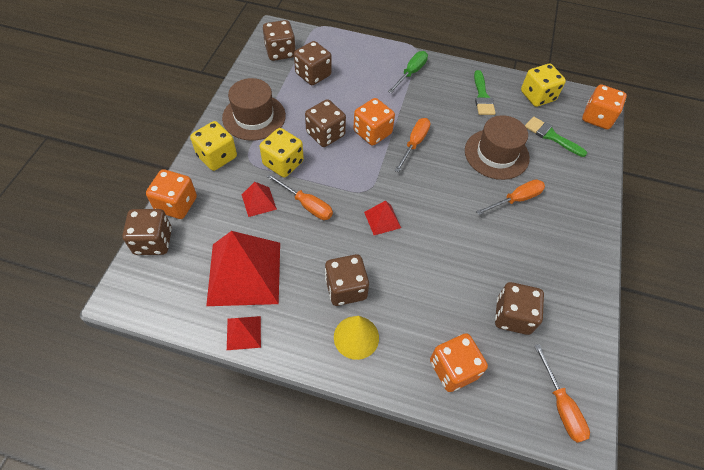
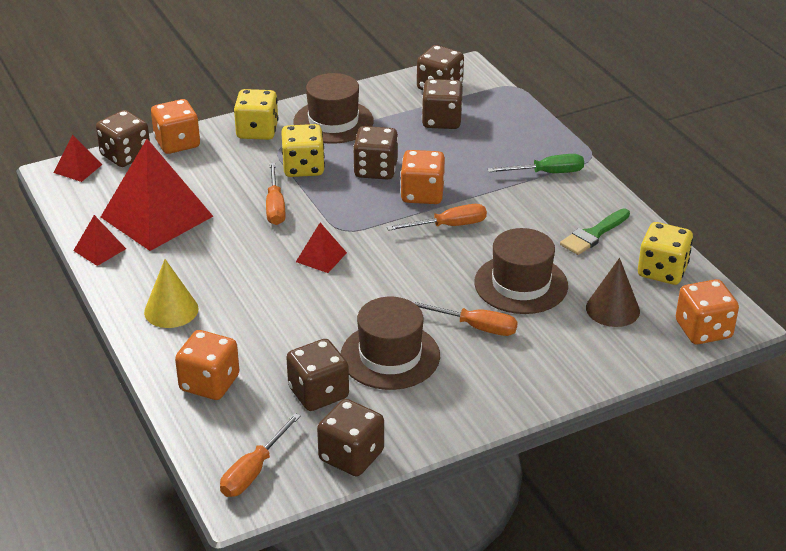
camera: 50 degrees right, 20 degrees down
red pyramid [242,182,277,217] -> red pyramid moved to [54,135,103,182]
brown dice [325,254,369,306] -> brown dice moved to [317,399,384,476]
green brush [525,117,587,157] -> brown cone [586,258,640,327]
none -> brown hat [341,297,440,390]

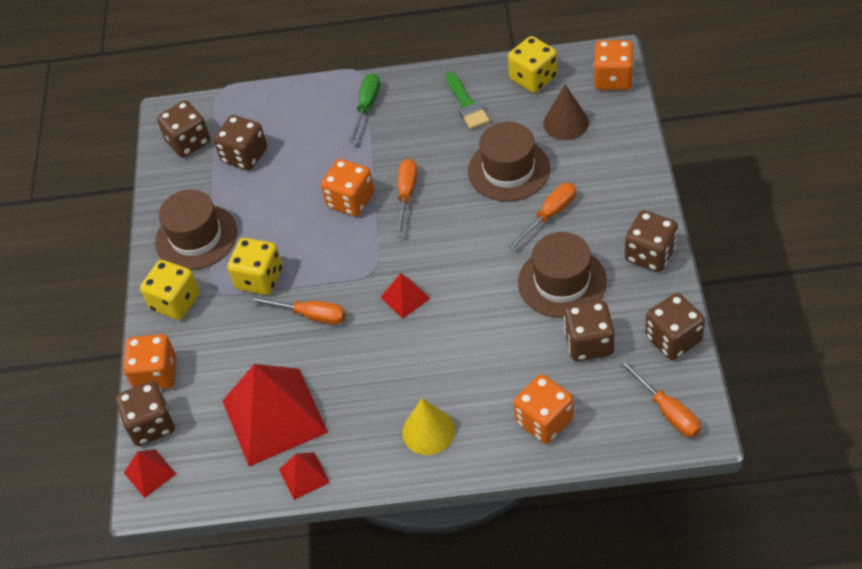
camera: 60 degrees left, 15 degrees up
brown dice [353,126,398,180] -> brown dice moved to [625,210,678,272]

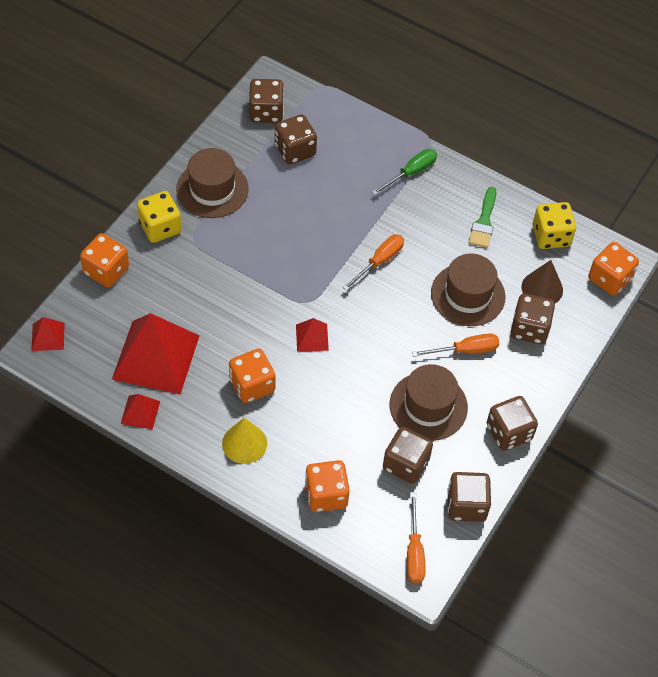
camera: 25 degrees right, 5 degrees up
brown dice [116,381,175,446] -> brown dice moved to [511,294,555,344]
yellow dice [227,238,282,295] -> none
orange screwdriver [249,296,346,325] -> none
orange dice [321,159,374,217] -> orange dice moved to [229,349,276,403]

